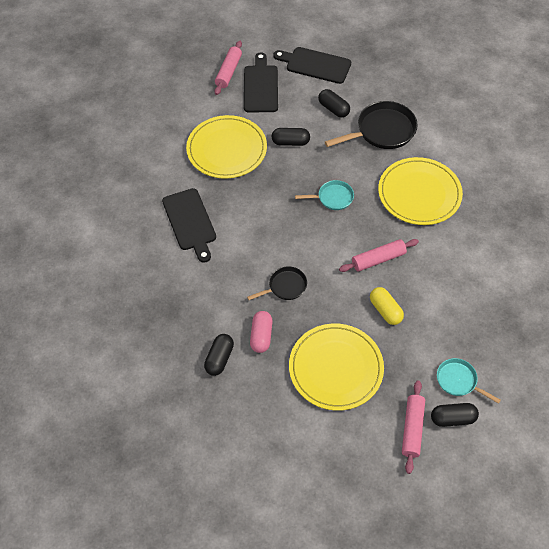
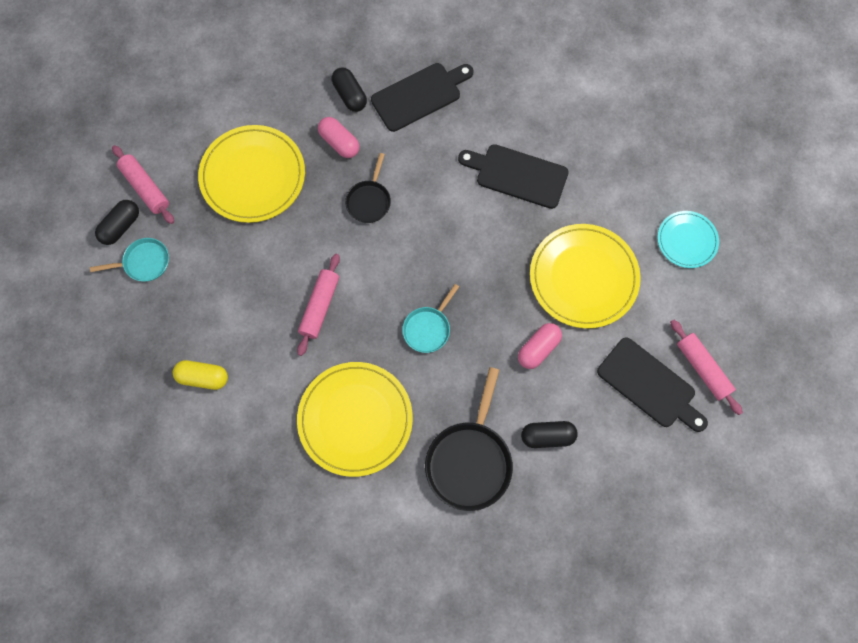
camera: 130 degrees right, 15 degrees up
black capsule [271,128,310,146] -> pink capsule [518,323,562,369]
black cutting board [273,47,351,84] -> black cutting board moved to [371,63,474,132]
yellow capsule [370,287,404,325] -> yellow capsule moved to [173,360,228,390]
none -> turquoise plate [657,211,719,268]

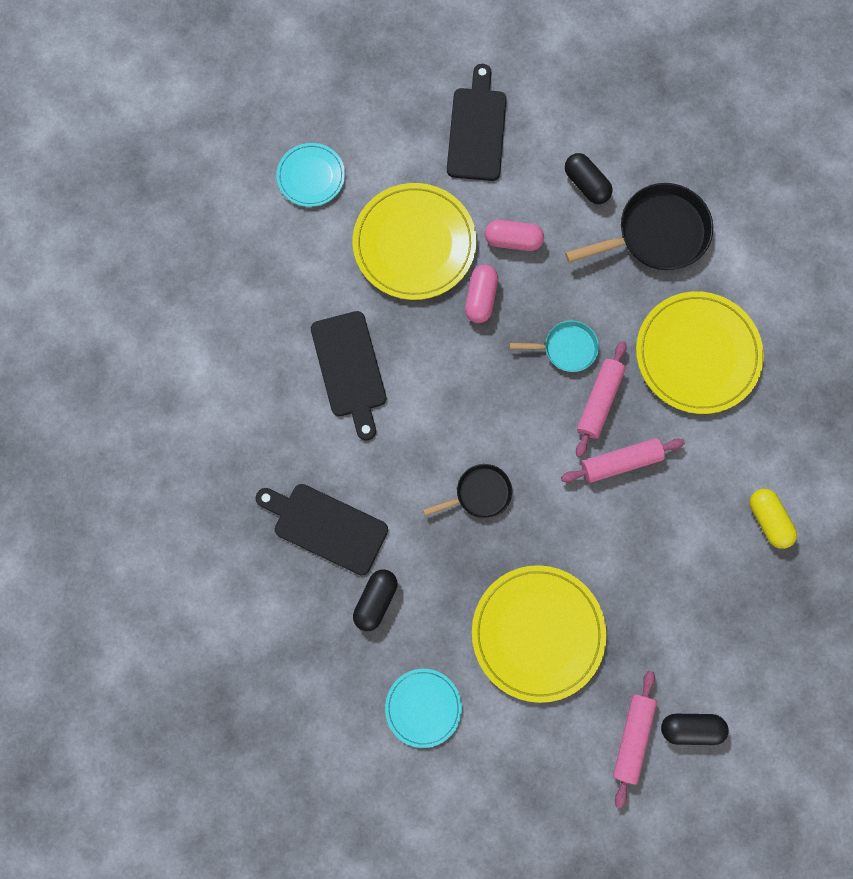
camera: 125 degrees left, 5 degrees up
turquoise pan [90,238,169,282] -> none
pink capsule [318,117,359,158] -> pink capsule moved to [465,265,498,323]
pink rolling pin [670,320,743,415] -> pink rolling pin moved to [576,341,627,457]
none -> turquoise plate [385,669,462,748]

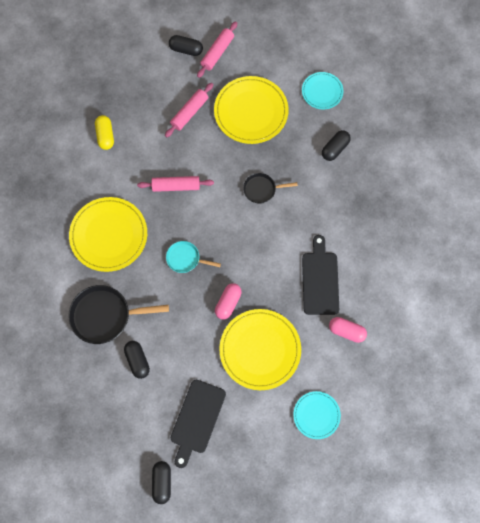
camera: 165 degrees left, 5 degrees down
black cutting board [256,484,388,576] -> none
pink capsule [485,220,544,251] -> pink capsule moved to [329,317,367,343]
pink rolling pin [576,341,627,457] -> pink rolling pin moved to [165,83,213,137]
none -> black capsule [152,461,171,504]

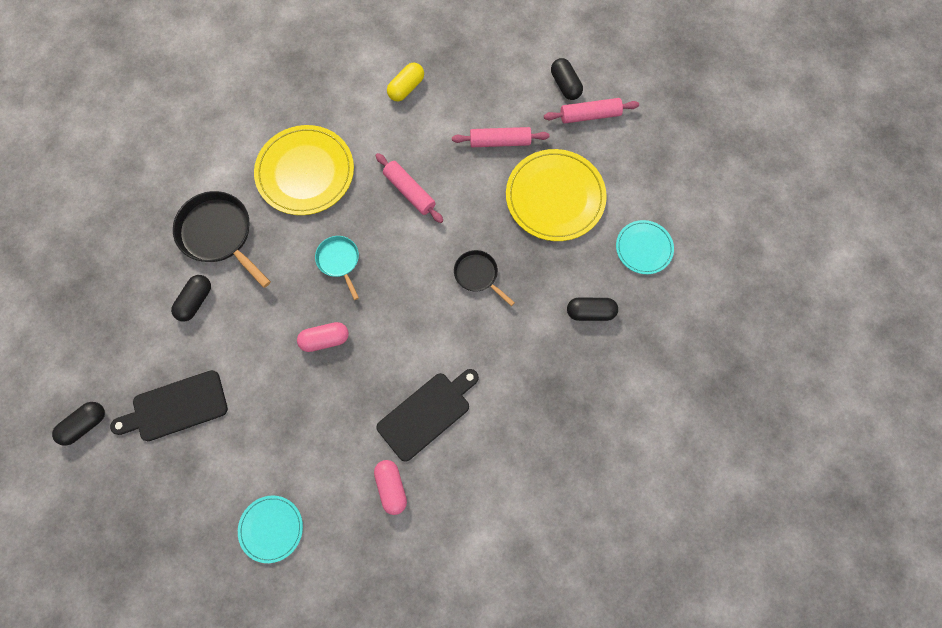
camera: 50 degrees right, 0 degrees up
yellow plate [219,309,301,390] -> none

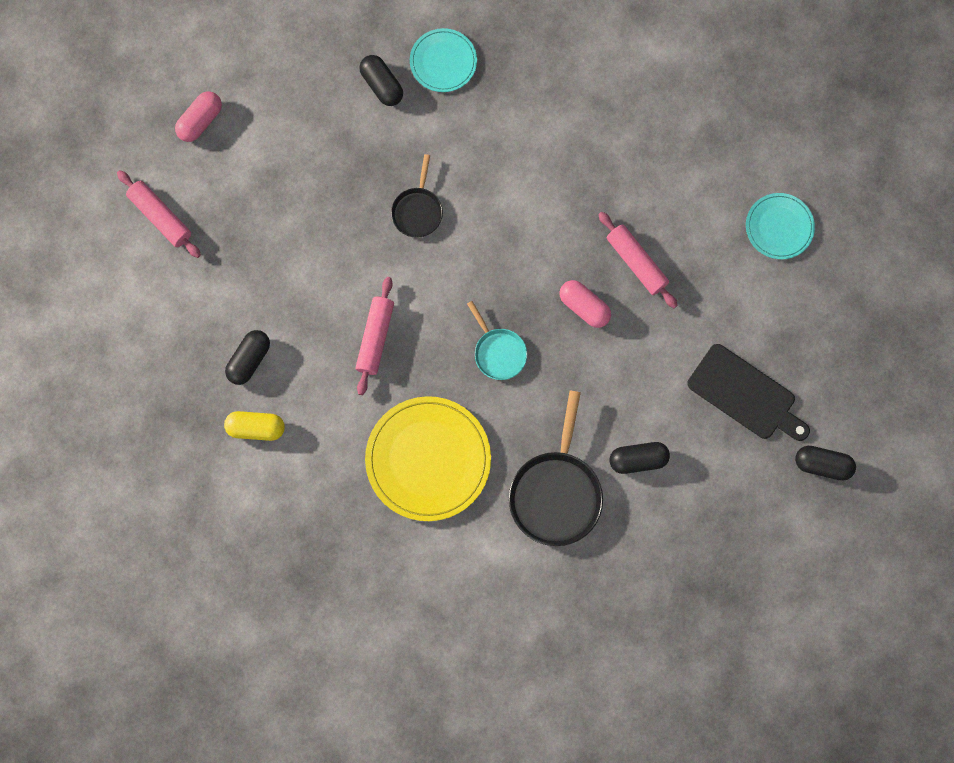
camera: 125 degrees left, 5 degrees up
turquoise pan [315,236,359,300] -> turquoise pan turned 60 degrees counterclockwise [467,301,527,380]
pink capsule [374,460,407,515] -> pink capsule moved to [175,91,222,142]
black cutting board [376,369,479,462] -> none
pink rolling pin [452,127,550,147] -> pink rolling pin moved to [598,212,678,308]
yellow plate [506,149,607,241] -> none
black capsule [551,58,583,100] -> black capsule moved to [225,330,270,385]
turquoise plate [616,220,674,274] -> turquoise plate moved to [410,28,477,92]

